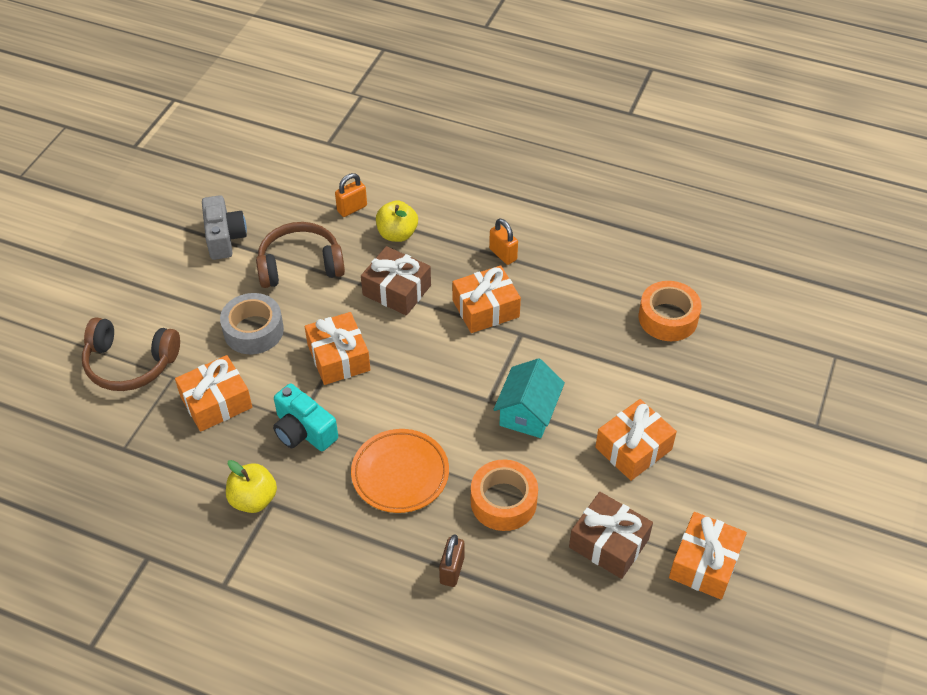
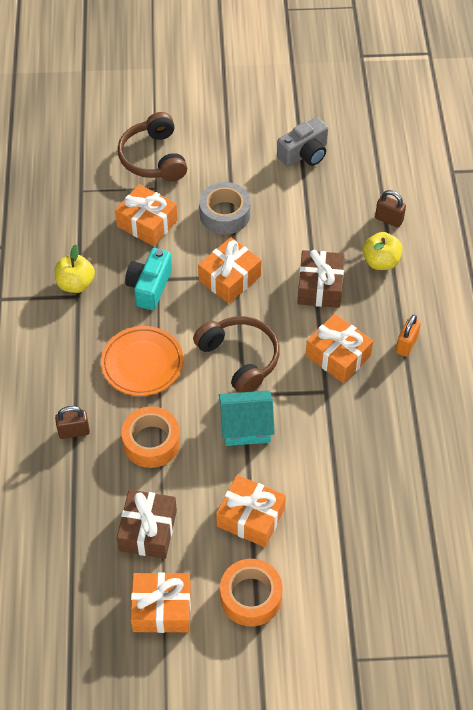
camera: 65 degrees right, 5 degrees up
brown headphones [256,222,345,288] -> brown headphones moved to [193,316,280,393]
orange padlock [335,173,367,217] -> brown padlock [375,190,406,228]
orange tape [639,281,701,341] -> orange tape moved to [220,559,282,626]

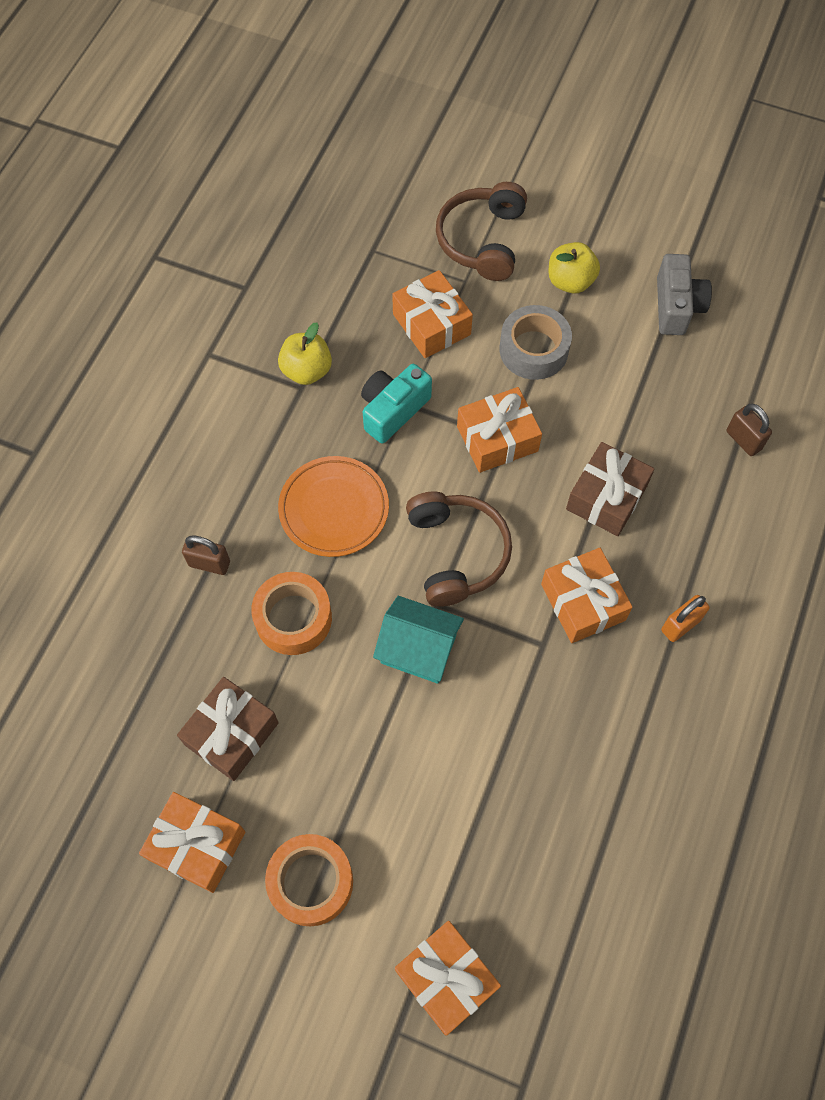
camera: 25 degrees right, 10 degrees up
orange gift [216,475,286,547] -> orange gift moved to [395,921,501,1035]
grey camera [277,117,328,167] -> grey camera turned 75 degrees counterclockwise [657,254,712,335]
yellow apple [363,232,402,270] -> yellow apple moved to [548,242,600,294]

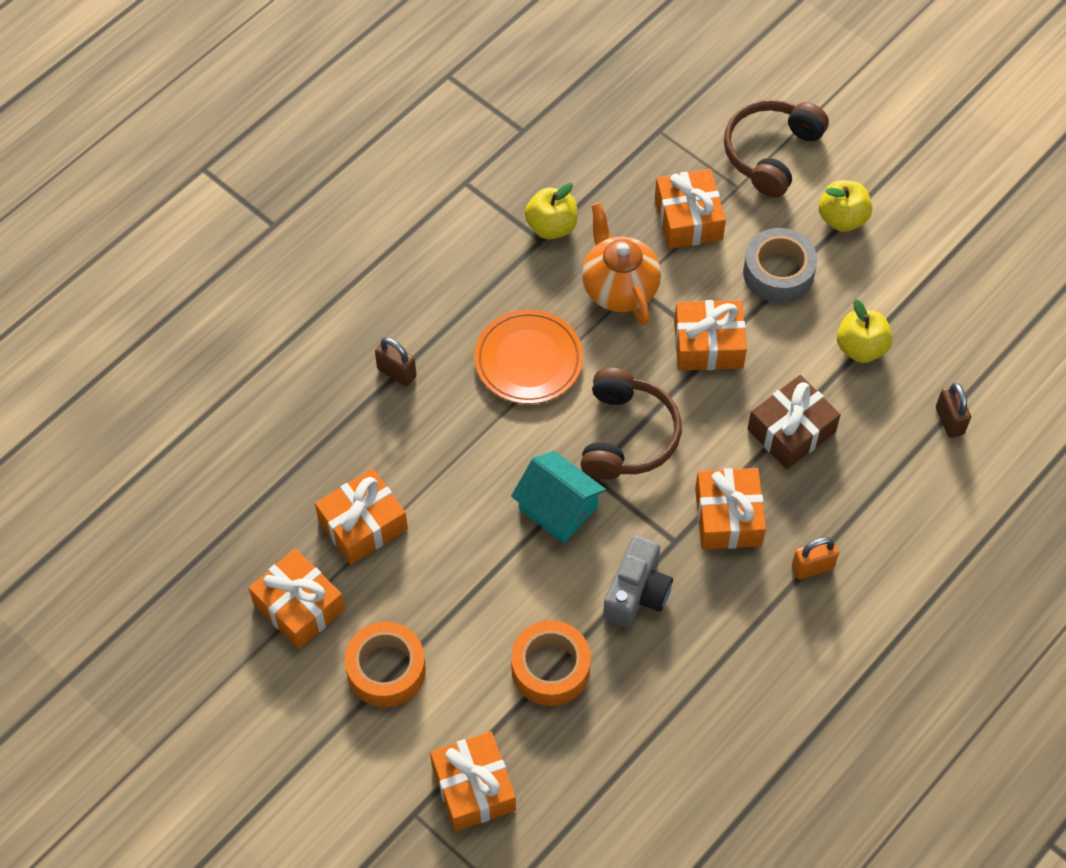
camera: 20 degrees right, 5 degrees down
brown gift [177,677,279,781] -> orange gift [315,468,408,565]
orange tape [251,572,332,655] -> orange tape moved to [511,620,591,706]
turquoise camera [361,364,432,444] -> orange teapot [582,203,661,326]
grey camera [657,254,712,335] -> grey camera moved to [603,535,673,627]
none -> yellow apple [837,299,893,363]

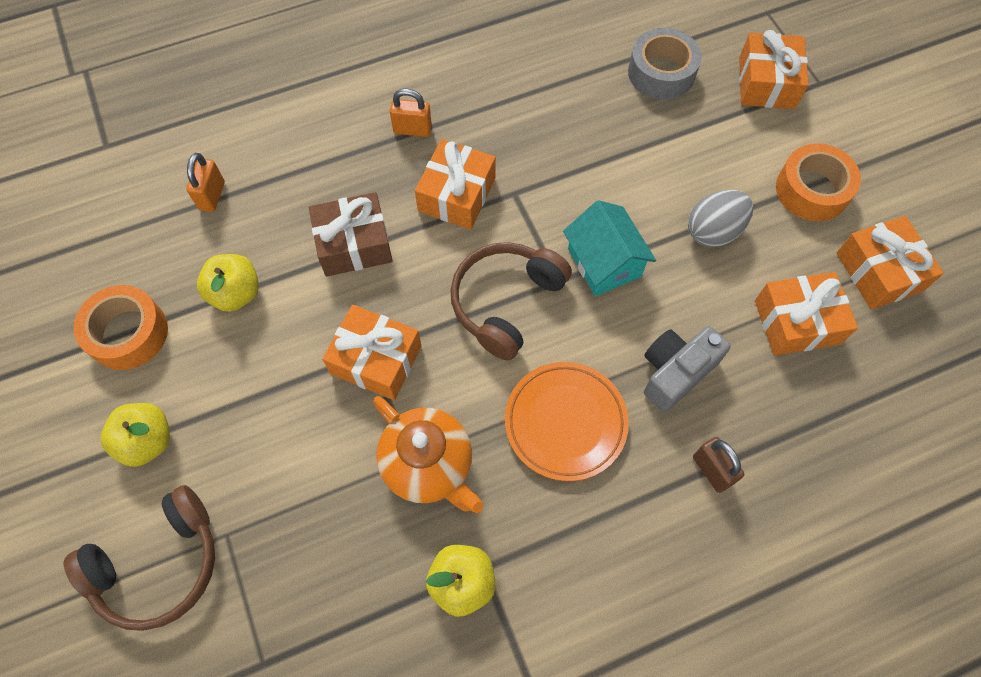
camera: 155 degrees left, 5 degrees up
orange tape [511,620,591,706] -> orange tape moved to [74,285,168,370]
orange teapot [582,203,661,326] -> orange teapot turned 45 degrees counterclockwise [373,396,483,513]
grey camera [603,535,673,627] -> grey camera moved to [644,326,731,412]
orange gift [655,169,726,249] -> none
grey tape [743,228,817,303] -> grey tape moved to [628,28,702,100]
brown padlock [936,383,971,438] -> orange padlock [187,153,225,212]
none -> grey egg [688,190,753,247]

